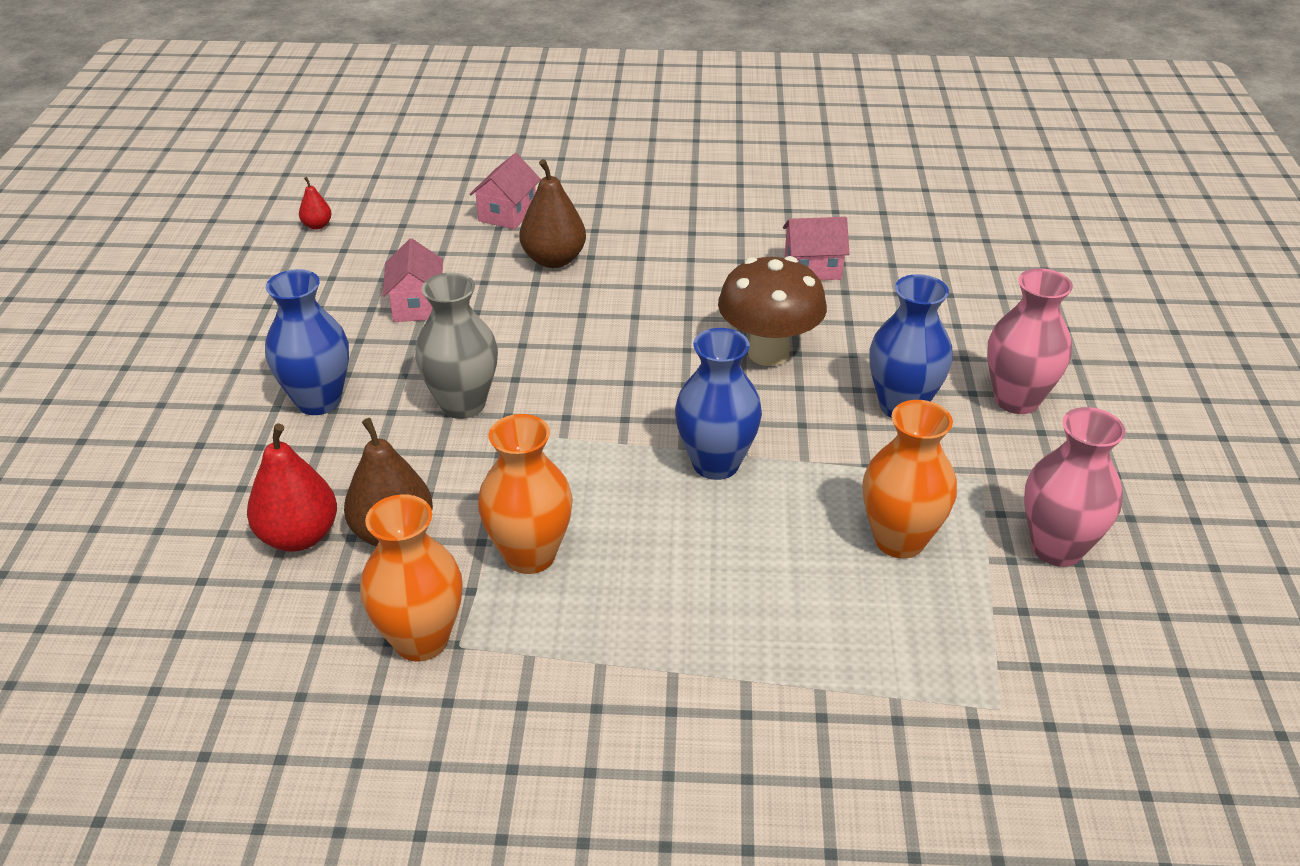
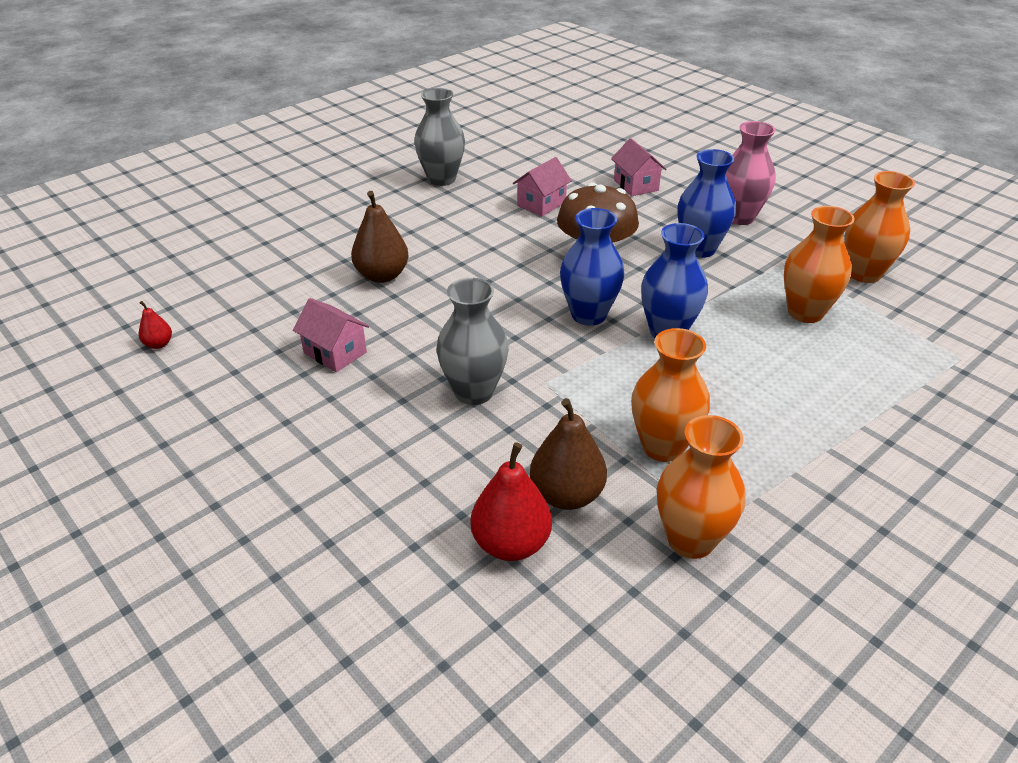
camera: 45 degrees left, 0 degrees up
blue vase [265,269,349,415] -> blue vase moved to [560,208,624,326]
pink house [470,153,541,229] -> pink house moved to [611,138,666,196]
pink vase [1024,407,1126,567] -> orange vase [845,171,915,283]
none -> grey vase [414,88,465,186]

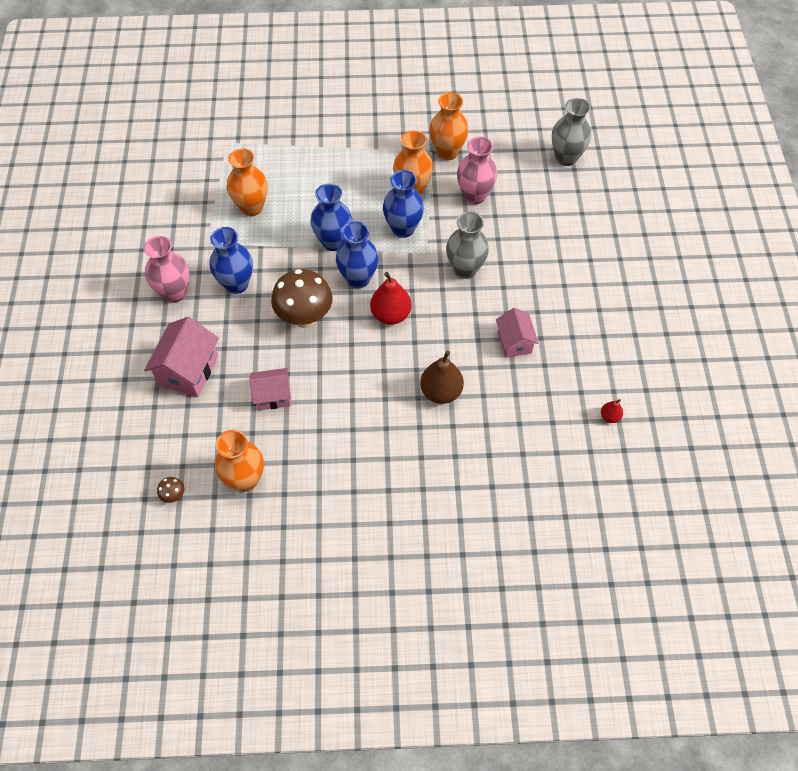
camera: 140 degrees left, 20 degrees up
grey vase [414,88,465,186] -> grey vase moved to [552,98,591,166]
red pear [471,442,552,561] -> red pear moved to [370,272,412,325]
brown pear [530,398,607,510] -> pink vase [457,136,497,205]
pink house [611,138,666,196] -> pink house [144,317,219,397], size x1.55
orange vase [845,171,915,283] -> orange vase moved to [215,430,264,492]
none -> brown mushroom [157,477,184,503]
none -> blue vase [383,170,424,238]

